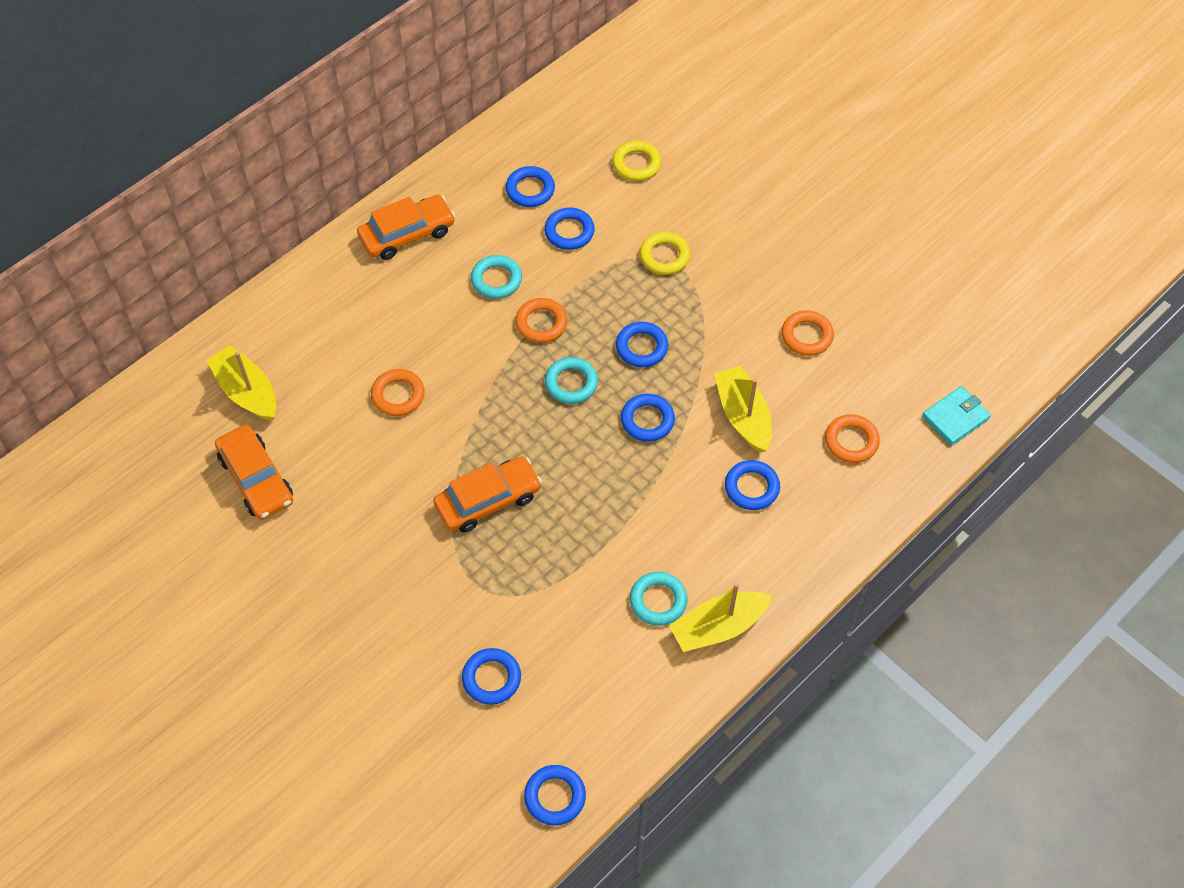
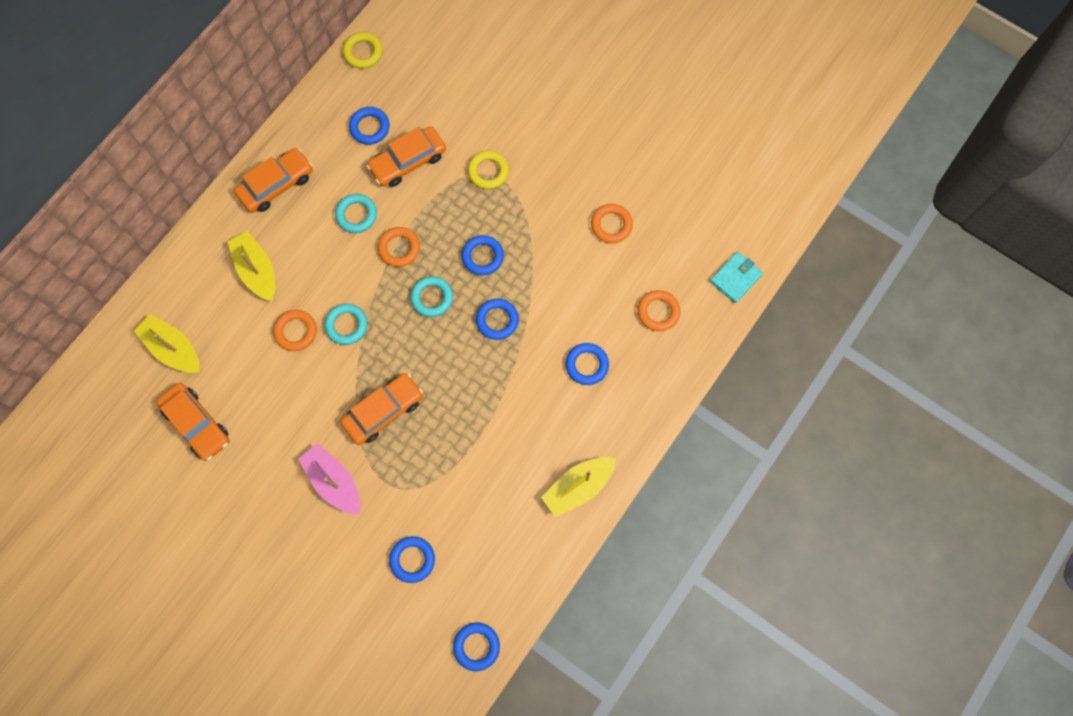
camera: 10 degrees left, 15 degrees up
blue ring [544,208,595,250] -> orange car [367,126,446,187]
yellow ring [612,141,661,181] -> yellow ring moved to [343,32,383,69]
turquoise ring [630,572,688,626] -> turquoise ring moved to [324,304,368,345]
yellow boat [714,366,772,453] -> yellow boat moved to [228,231,275,301]
none -> pink boat [298,443,361,515]

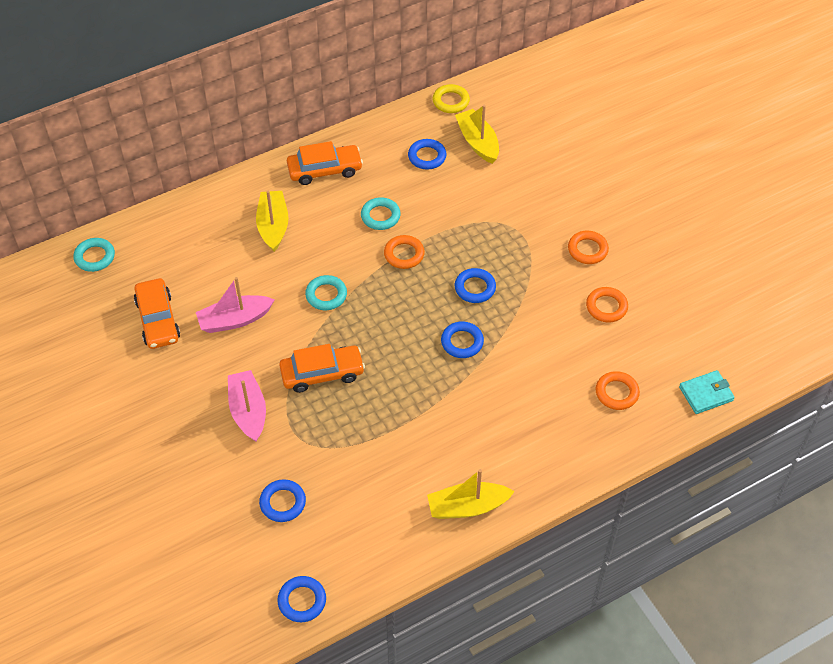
camera: 25 degrees right, 20 degrees down
yellow boat [134,314,200,373] -> yellow boat moved to [455,105,499,164]
orange ring [274,310,317,351] -> orange ring moved to [568,231,609,264]
orange car [367,126,446,187] -> none
turquoise ring [410,276,453,317] -> turquoise ring moved to [74,238,115,272]
yellow ring [468,151,509,189] -> none
blue ring [566,343,609,385] -> none
none -> pink boat [196,277,275,333]

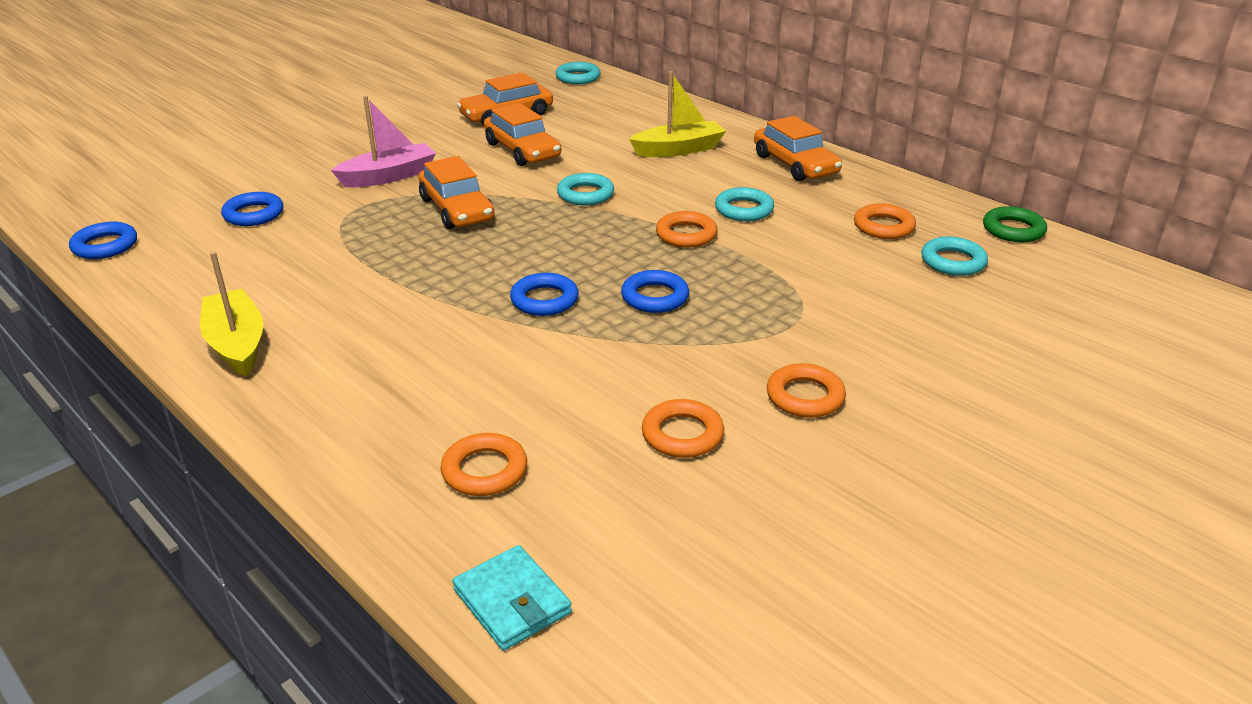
camera: 75 degrees right, 20 degrees down
pink boat [196,277,275,333] -> orange car [484,103,561,166]
blue ring [408,139,447,170] -> orange ring [854,203,916,239]
yellow ring [433,84,470,113] -> green ring [983,206,1047,242]
yellow boat [455,105,499,164] -> turquoise ring [921,237,988,276]

